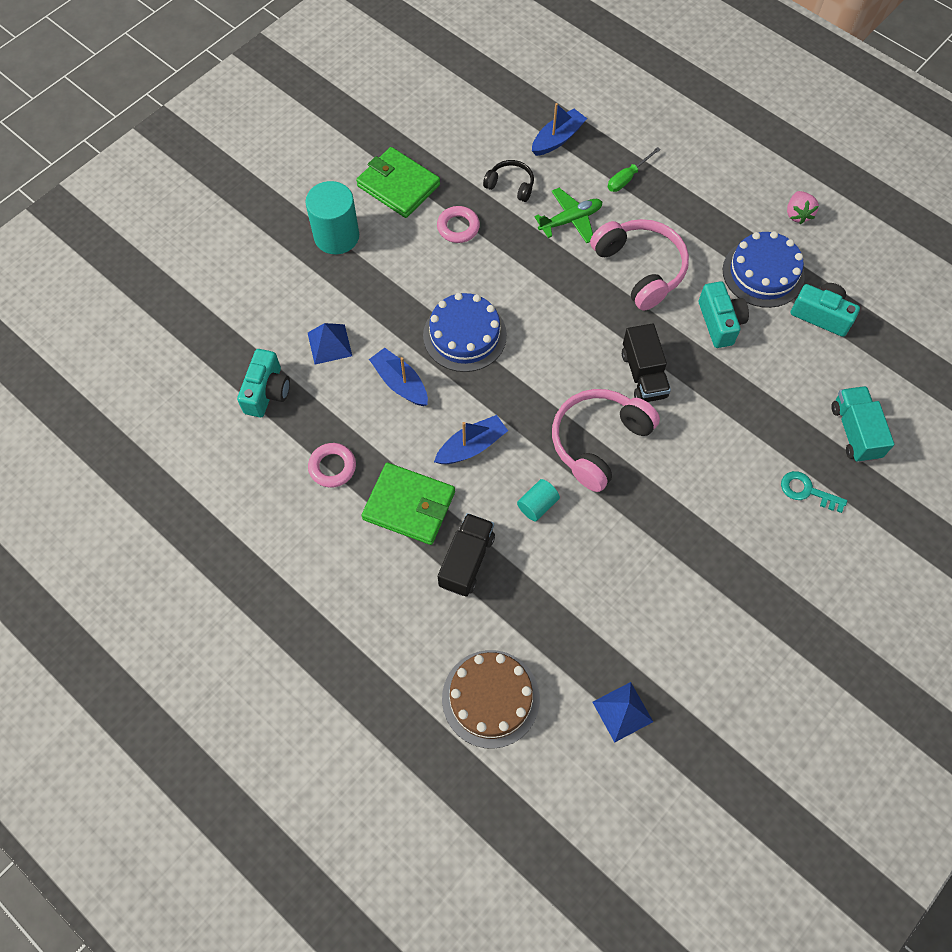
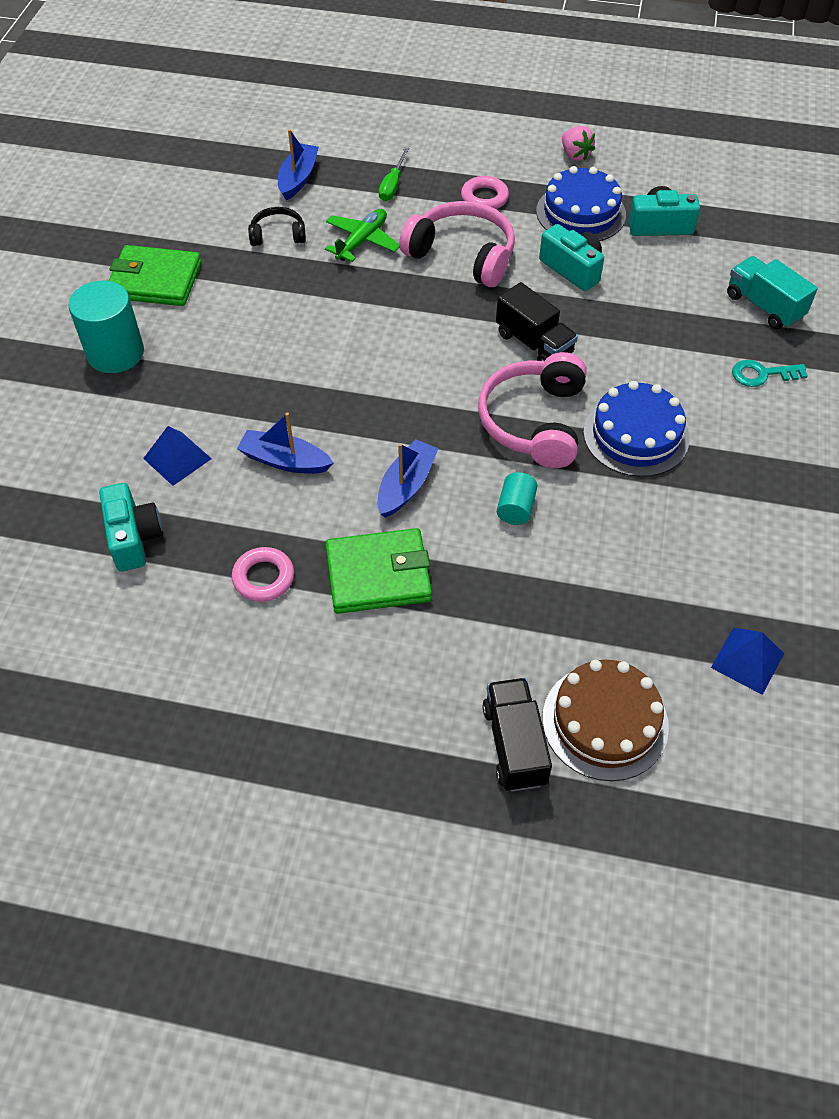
camera: 30 degrees left, 10 degrees down
blue cake [423,293,507,372] -> blue cake moved to [583,381,689,477]
pink ring [437,206,480,243] -> pink ring moved to [461,176,509,209]
black truck [438,513,495,597] -> black truck moved to [483,678,552,791]

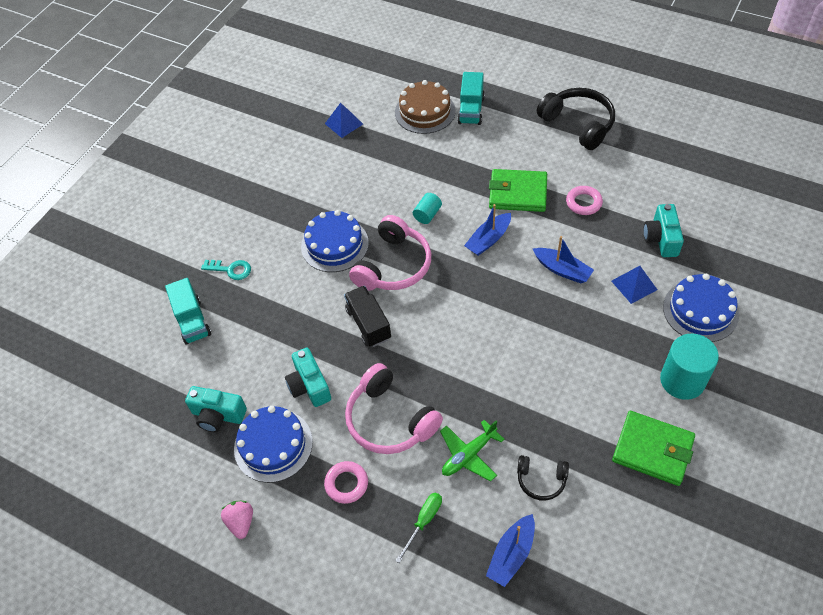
camera: 160 degrees left, 0 degrees up
black truck [483,678,552,791] -> turquoise truck [458,72,485,125]
none -> black headphones [537,88,615,150]
none -> blue cake [663,274,739,342]

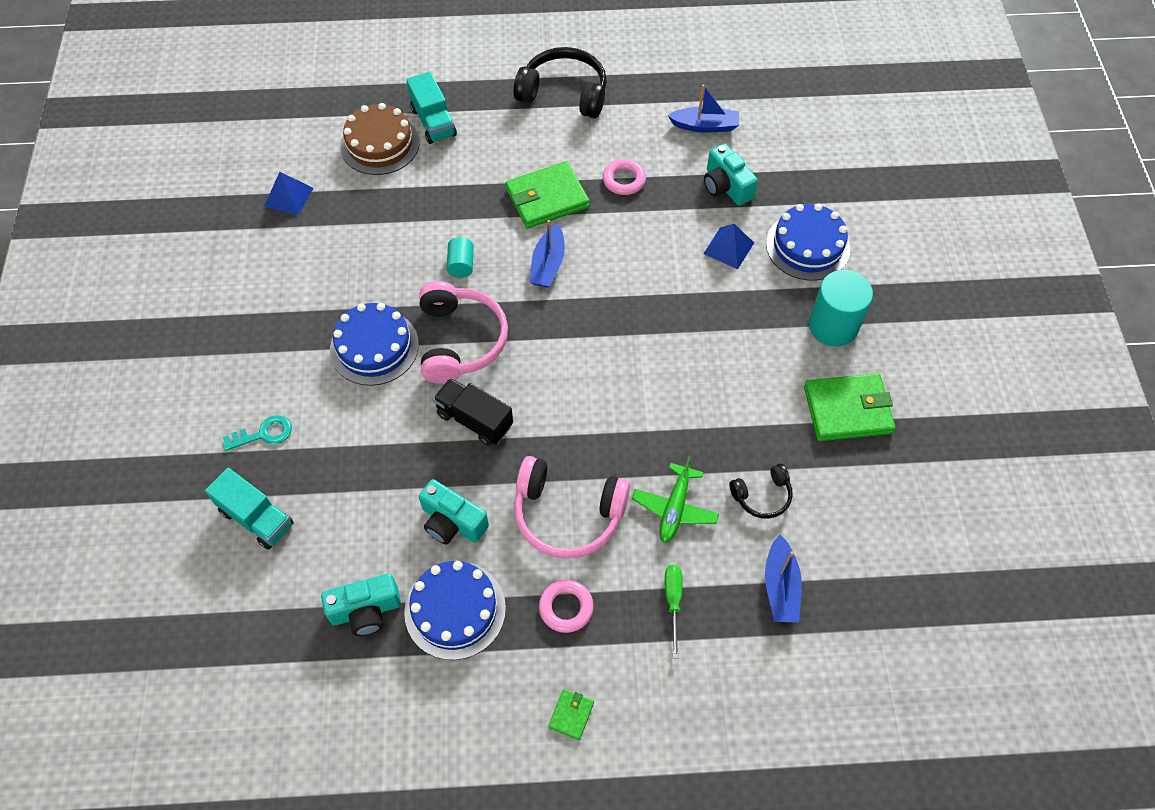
camera: 35 degrees left, 5 degrees up
pink strawberry [221,501,253,539] -> none
blue boat [533,236,594,283] -> blue boat moved to [667,85,739,133]
none -> green wallet [548,689,594,740]

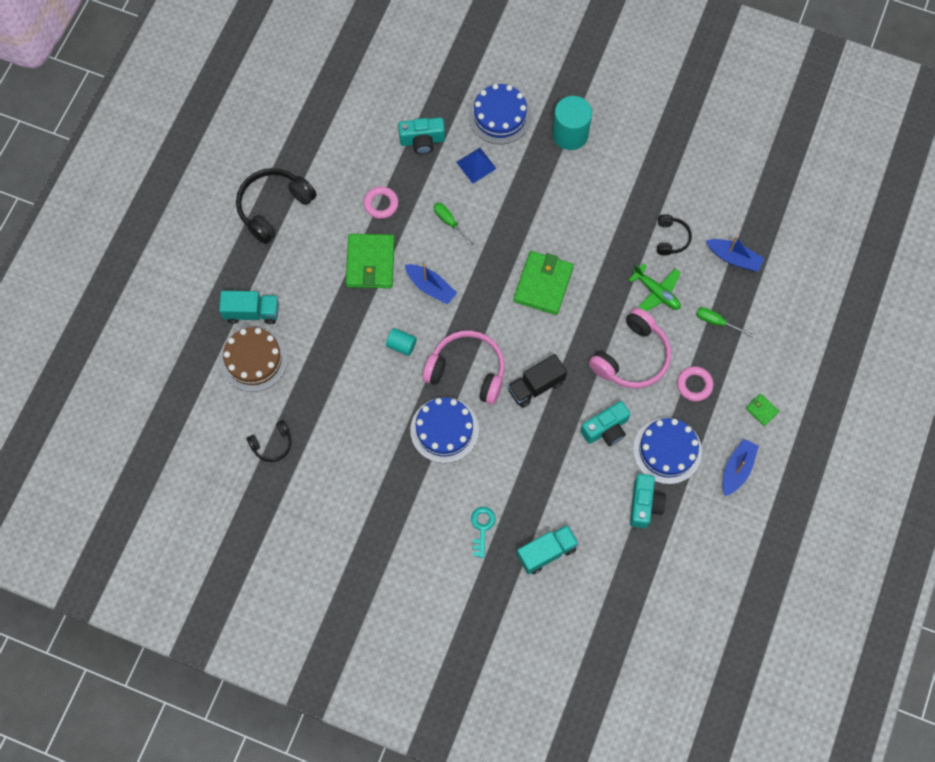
camera: 65 degrees left, 10 degrees up
blue pyramid [264,172,314,216] -> black headphones [246,420,292,462]
blue boat [667,85,739,133] -> blue boat moved to [723,439,759,496]
green wallet [804,373,896,441] -> green wallet moved to [513,251,574,315]
none -> green screwdriver [434,203,477,248]

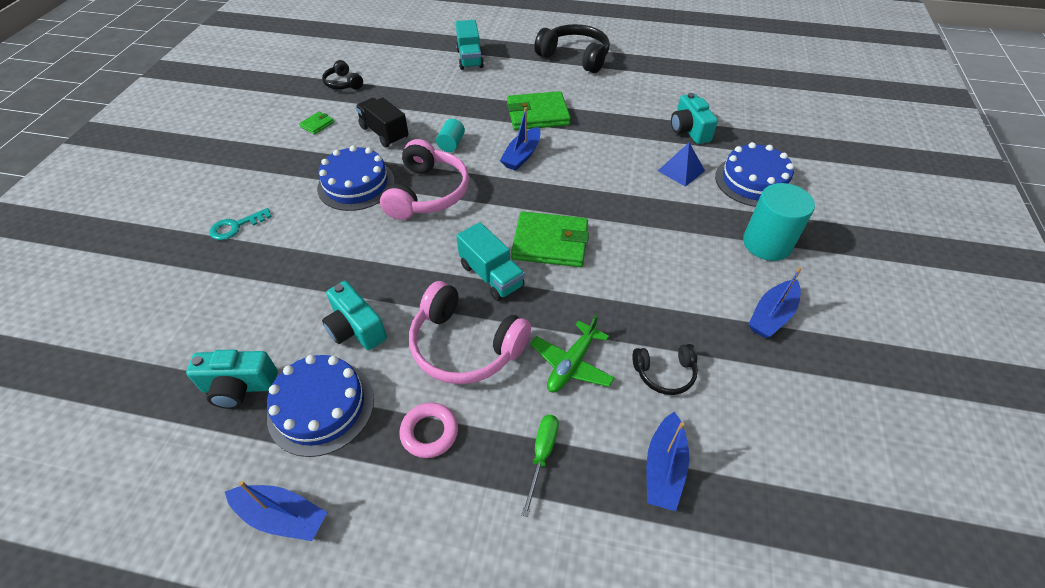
camera: 80 degrees right, 20 degrees down
brown cake [220,327,288,392] -> none
pink ring [363,186,399,219] -> none
green screwdriver [434,203,477,248] -> none
turquoise key [471,507,495,558] -> turquoise key turned 150 degrees clockwise [209,208,272,240]
black truck [508,354,567,408] -> black truck moved to [355,97,409,147]
turquoise truck [517,525,579,574] -> turquoise truck moved to [456,222,525,301]
green wallet [746,394,779,426] -> green wallet moved to [299,112,334,135]
none -> blue boat [748,267,802,338]

